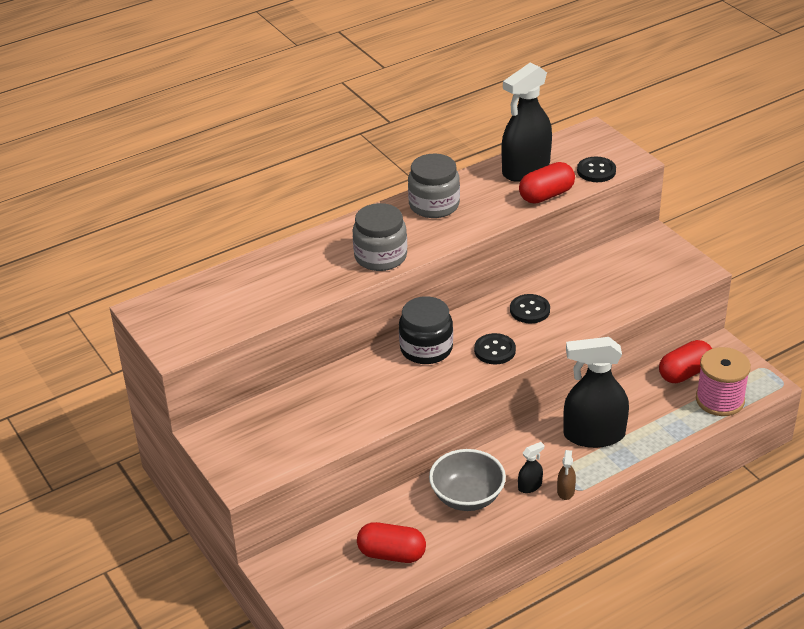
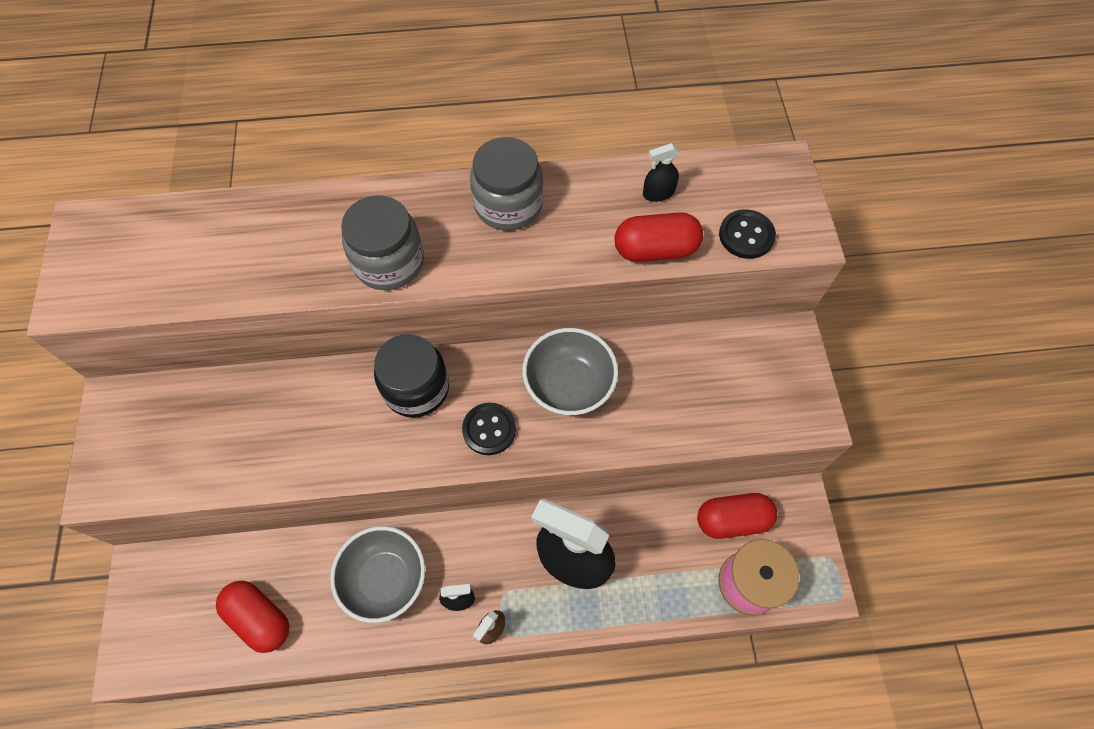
camera: 25 degrees right, 25 degrees up
black spray bottle [501,62,552,182] -> black spray bottle [643,143,680,202], size x0.42
black button [510,294,550,324] -> grey bowl [522,328,618,415]

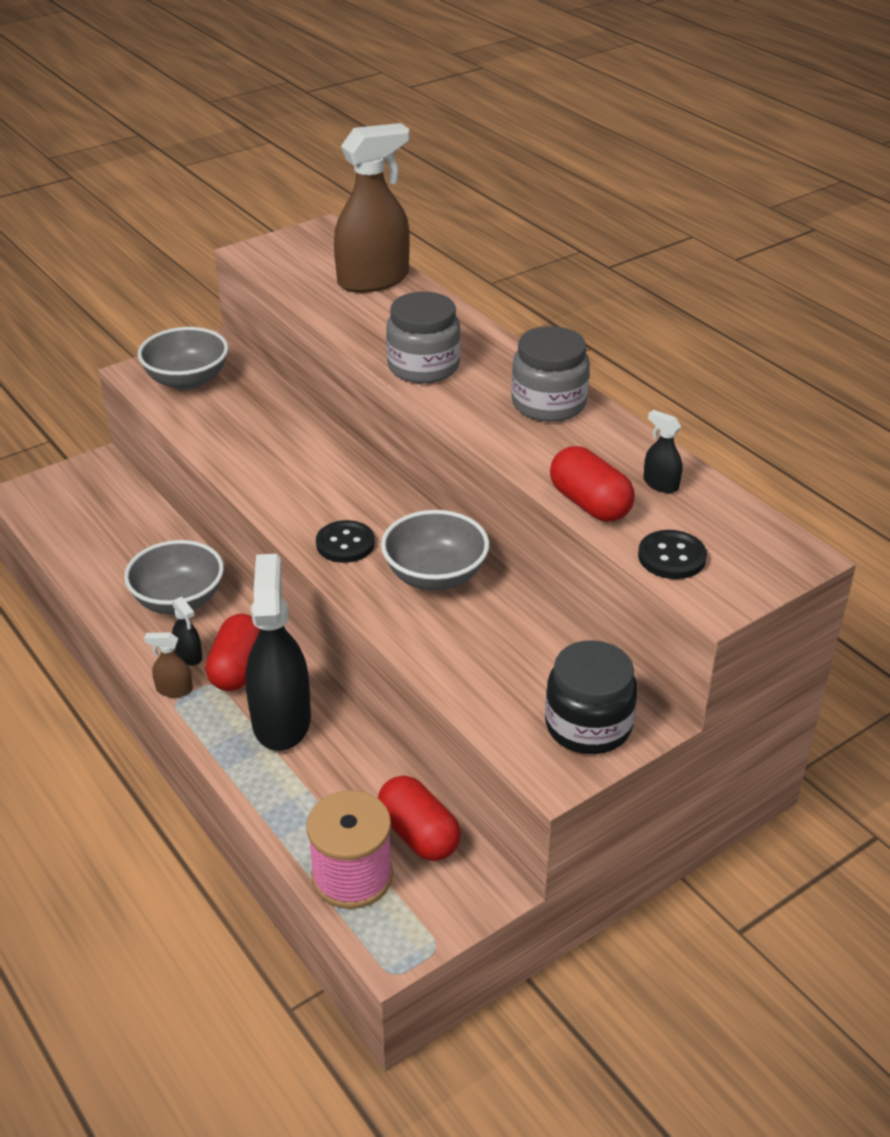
camera: 60 degrees right, 25 degrees down
red capsule [216,581,289,653] -> red capsule moved to [205,614,260,691]
black jar [374,334,449,418] -> black jar moved to [545,640,638,754]
none -> grey bowl [138,327,228,390]
none -> brown spray bottle [334,123,410,293]

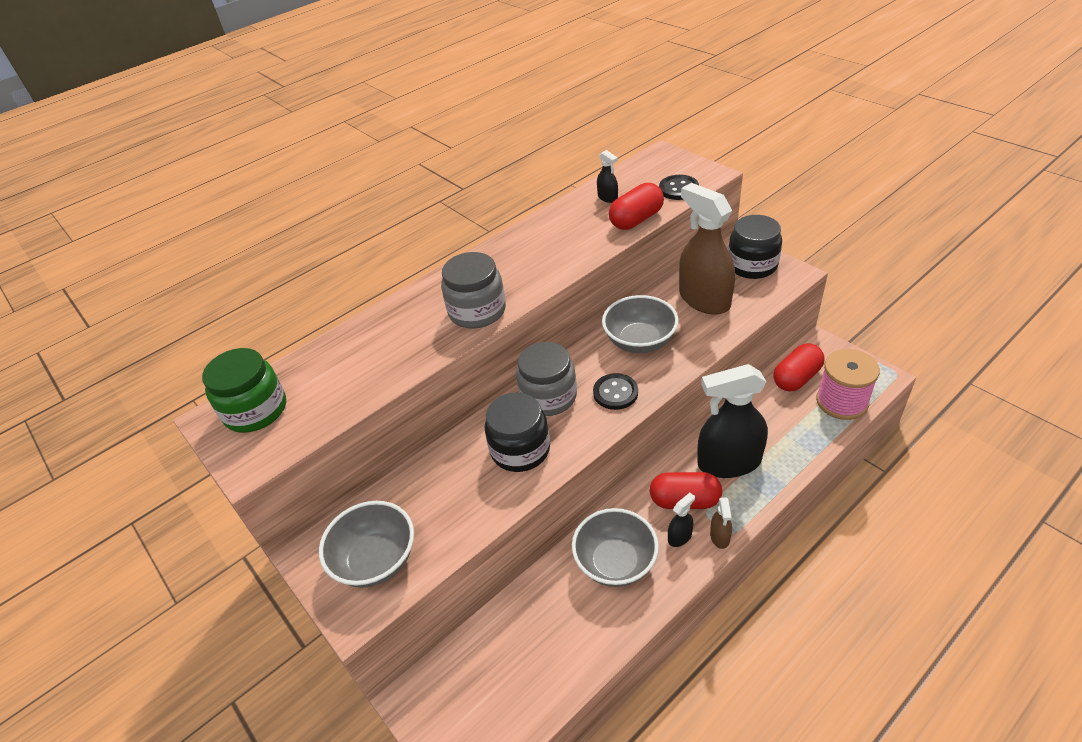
camera: 90 degrees left, 5 degrees up
brown spray bottle [334,123,410,293] -> brown spray bottle moved to [679,183,735,315]
grey jar [511,326,590,422] -> grey jar moved to [516,342,577,416]
black spray bottle [643,410,682,493] -> black spray bottle turned 75 degrees counterclockwise [597,150,618,203]
none -> green jar [202,348,286,433]
none -> black jar [485,393,550,472]

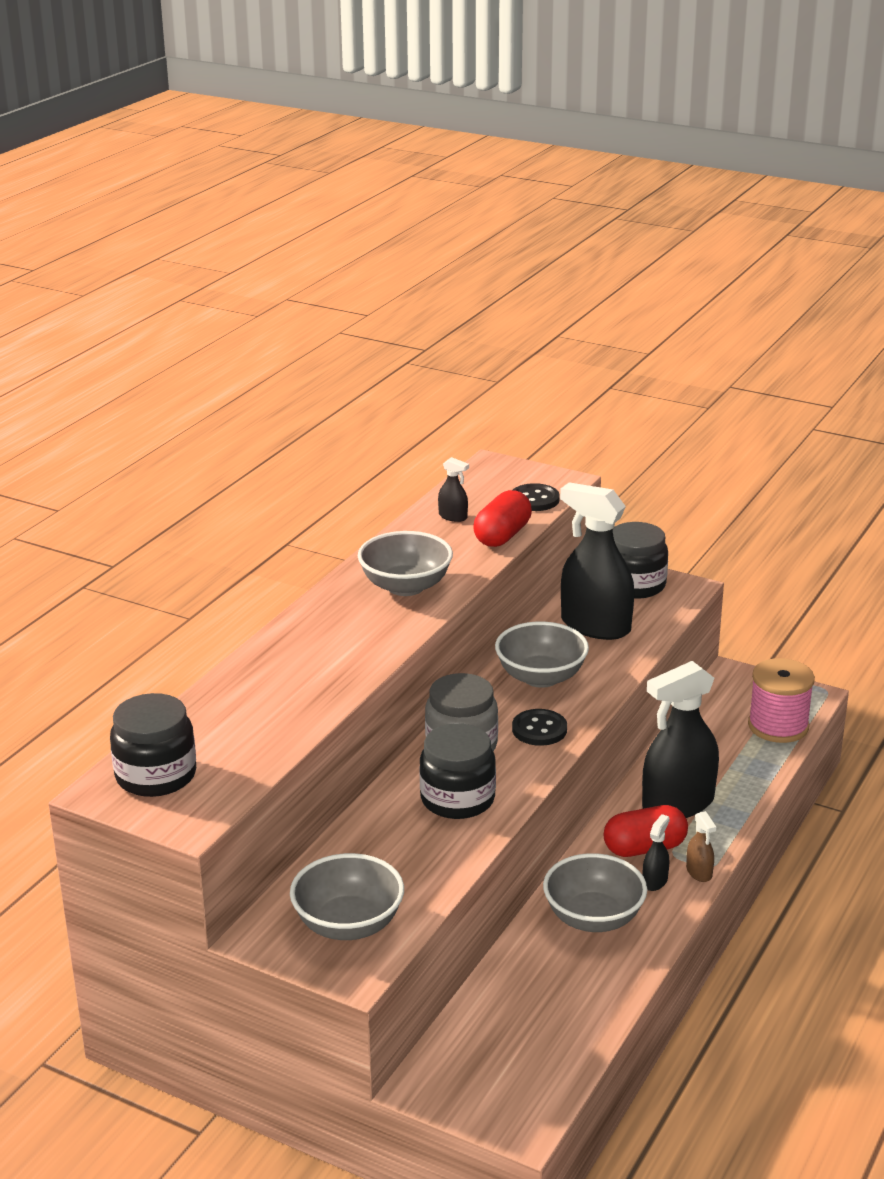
camera: 25 degrees left, 15 degrees down
green jar [202,348,286,433] -> black jar [110,693,196,797]
grey jar [441,252,506,329] -> none
brown spray bottle [679,183,735,315] -> black spray bottle [560,482,634,640]
red capsule [773,343,825,392] -> none
none -> grey bowl [358,531,453,596]

